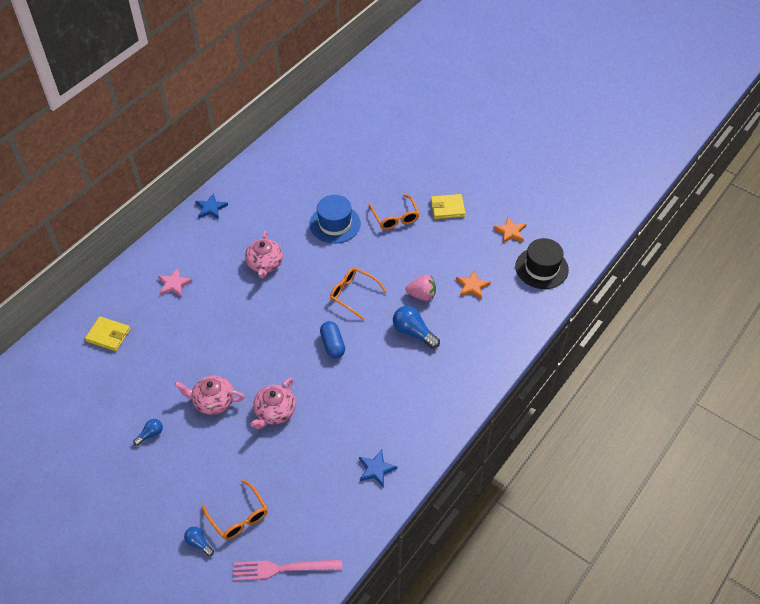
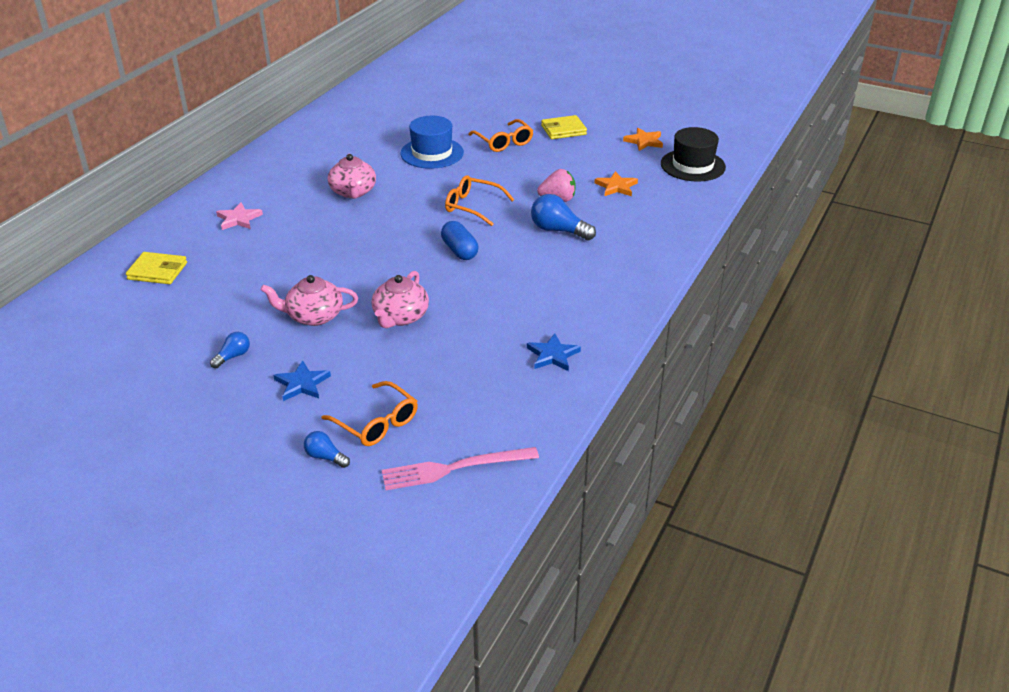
camera: 10 degrees left, 15 degrees down
blue star [195,193,228,219] -> blue star moved to [274,360,331,401]

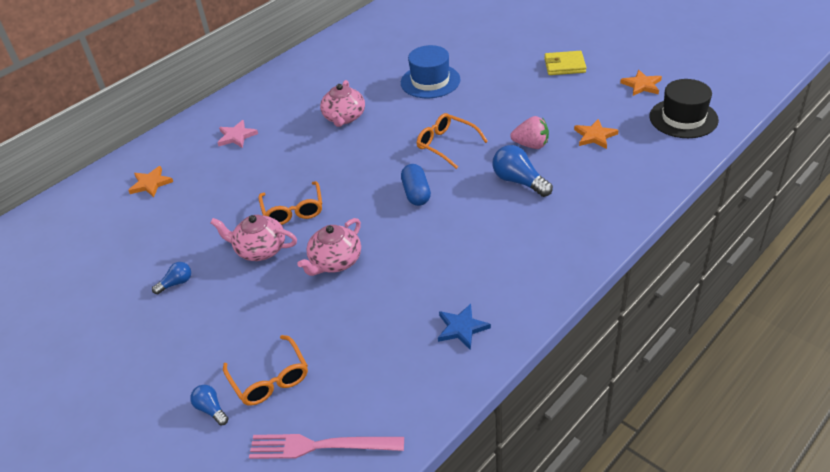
camera: 20 degrees right, 5 degrees up
yellow wallet [126,252,187,284] -> orange star [128,166,173,197]
blue star [274,360,331,401] -> none
orange glasses [468,119,534,152] -> orange glasses moved to [258,181,322,225]

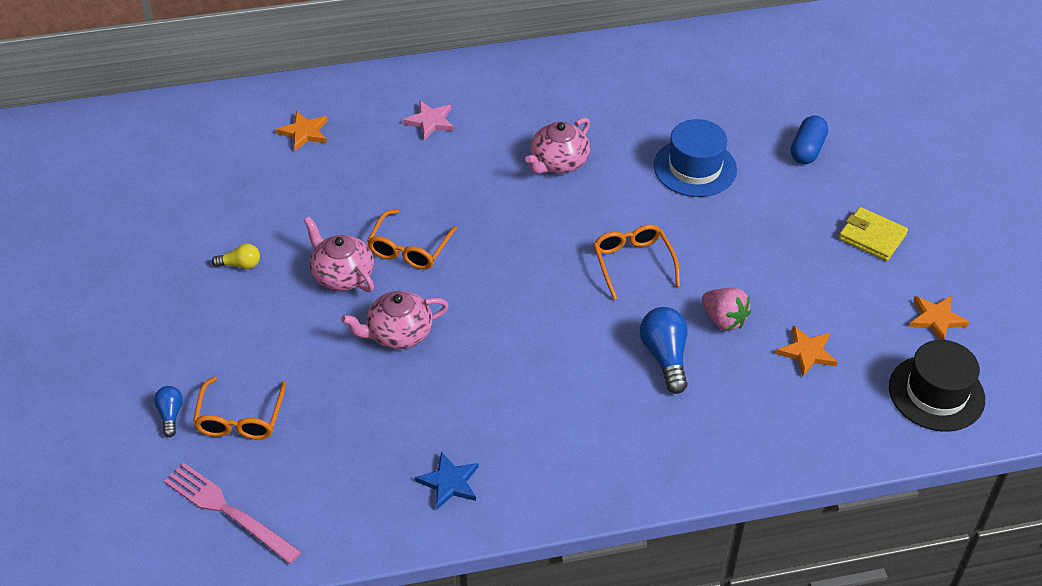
camera: 30 degrees right, 5 degrees up
blue light bulb [152,262,191,294] -> yellow light bulb [212,244,260,269]
blue capsule [401,164,431,206] -> blue capsule moved to [791,115,828,164]

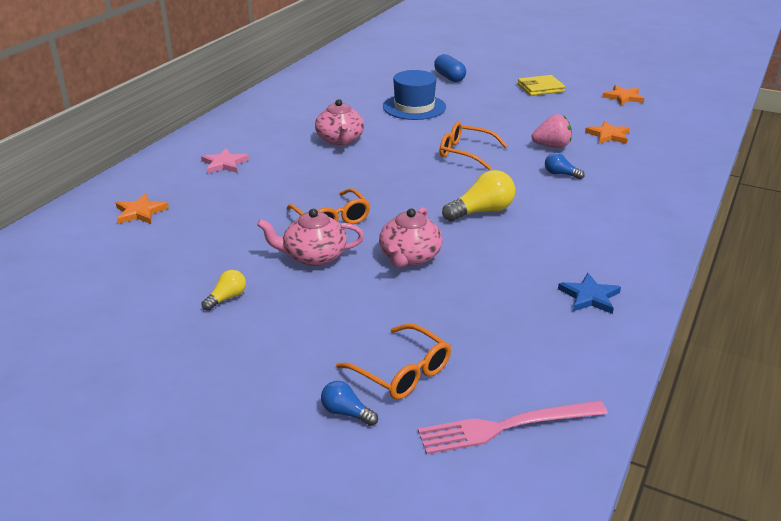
camera: 50 degrees left, 15 degrees down
blue light bulb [640,307,688,394] -> blue light bulb [545,153,585,179], size x0.56
black hat [889,340,985,431] -> none
none -> yellow light bulb [442,170,515,221]

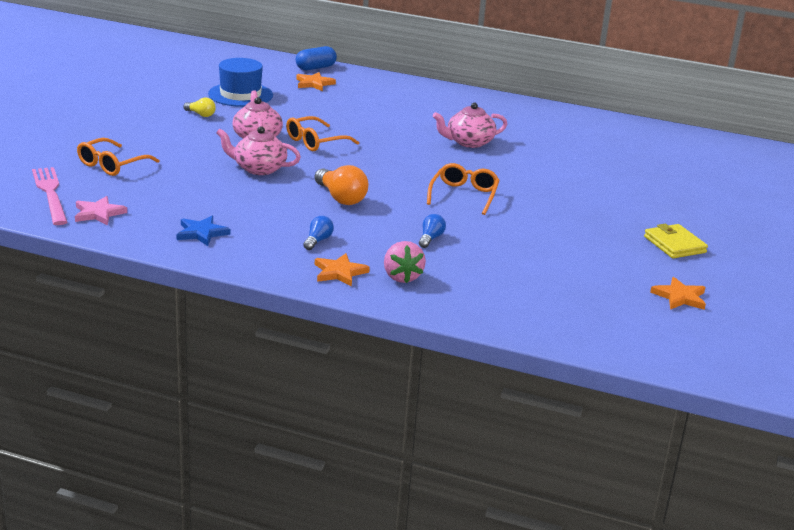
camera: 80 degrees right, 5 degrees down
pink star [201,148,249,174] -> pink star moved to [75,196,127,225]
blue light bulb [321,381,378,426] -> blue light bulb moved to [303,216,334,250]
blue hat [383,70,446,120] -> blue hat moved to [208,58,273,107]
blue capsule [434,54,466,82] -> blue capsule moved to [296,46,337,70]
yellow light bulb [442,170,515,221] -> orange light bulb [314,165,368,205]
pink strawberry [531,114,572,148] -> pink strawberry moved to [384,241,426,283]
orange star [585,121,630,144] -> orange star moved to [315,253,370,287]

